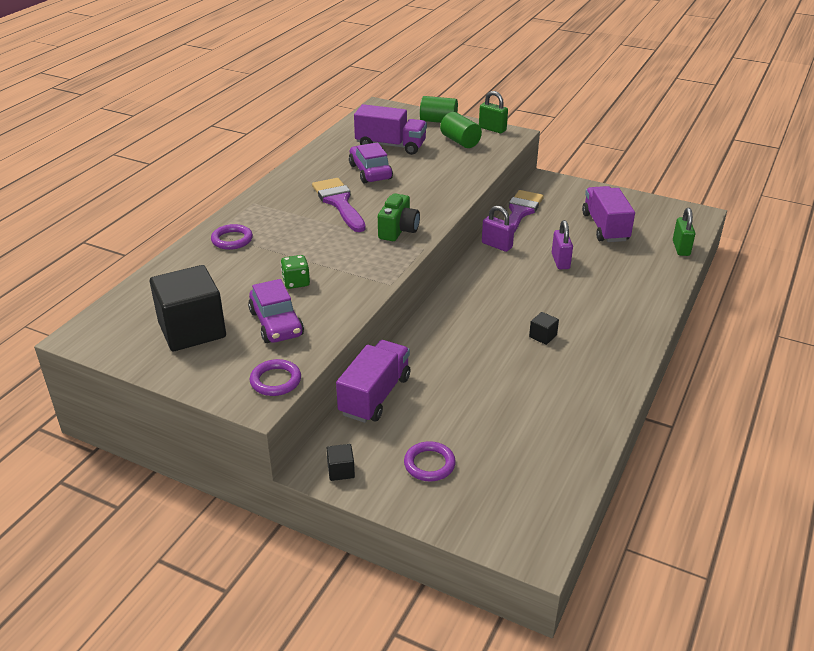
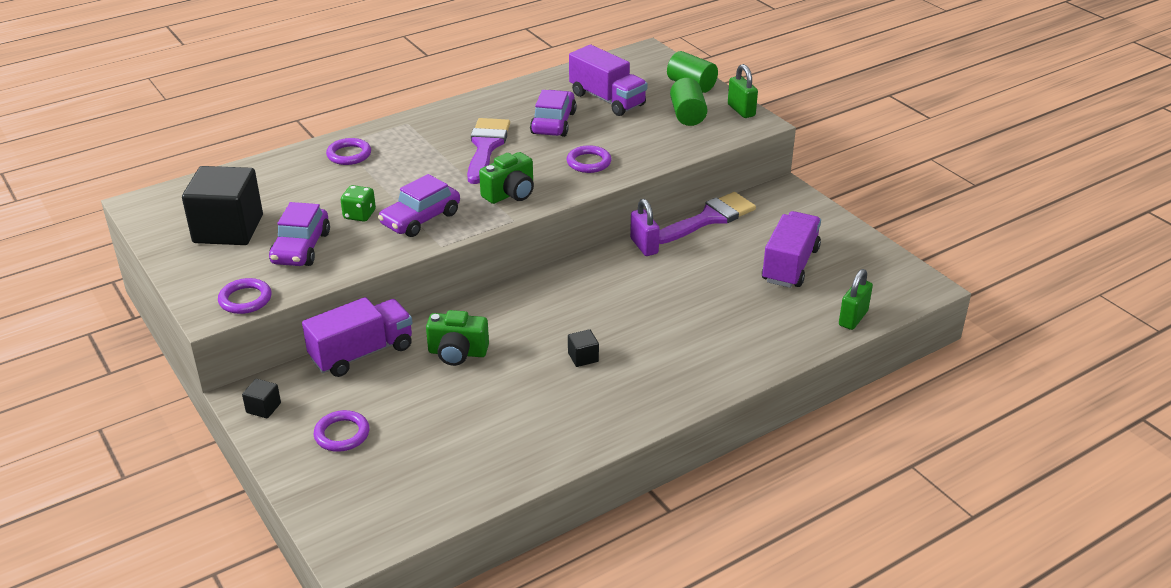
camera: 30 degrees right, 0 degrees up
purple padlock [552,220,573,269] -> none
none -> purple car [378,174,460,237]
none -> green camera [426,310,489,366]
none -> purple ring [567,145,611,173]

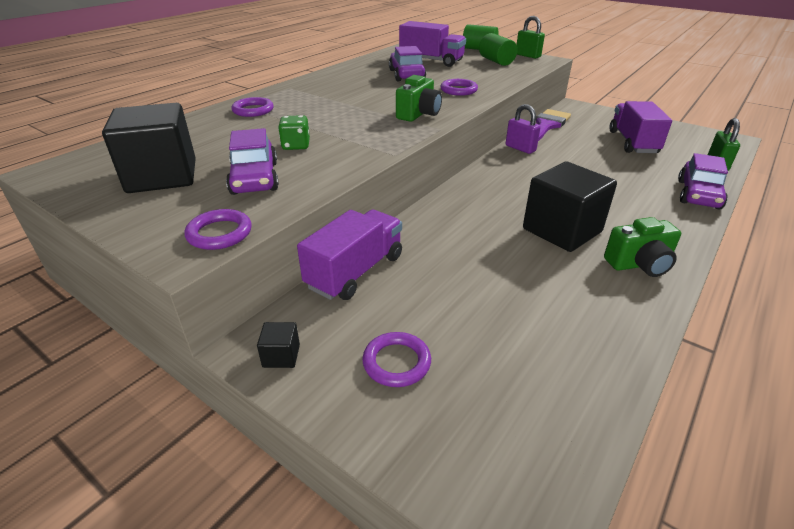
camera: 20 degrees left, 0 degrees up
purple car [378,174,460,237] -> purple car moved to [678,153,728,210]
green camera [426,310,489,366] -> green camera moved to [604,217,681,277]
purple brush [467,118,510,184] -> none
black cube [568,329,599,367] -> black cube [523,162,617,252], size x2.44

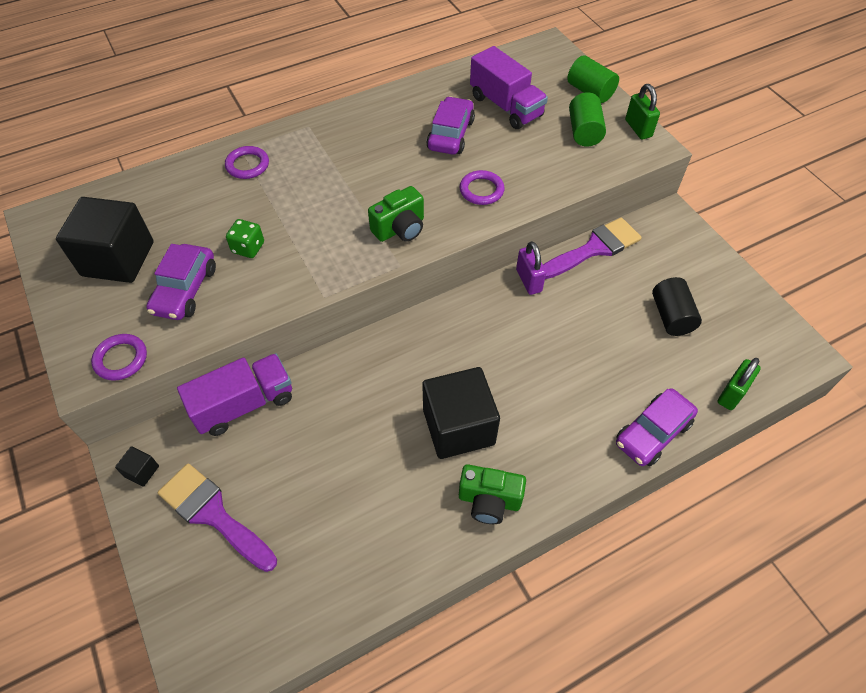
camera: 25 degrees right, 20 degrees up
purple ring [362,332,431,387] -> purple brush [158,463,277,572]
purple truck [609,101,672,153] -> black cylinder [652,277,702,336]

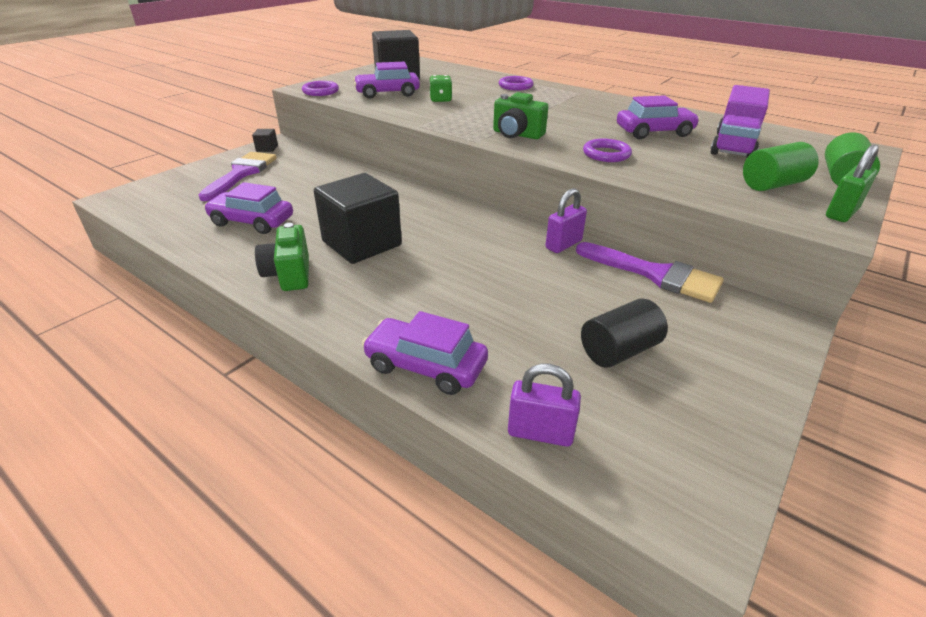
camera: 65 degrees right, 20 degrees down
purple truck [177,353,292,436] -> none
green padlock [717,358,761,410] -> purple padlock [508,364,581,447]
none -> purple car [204,182,293,234]

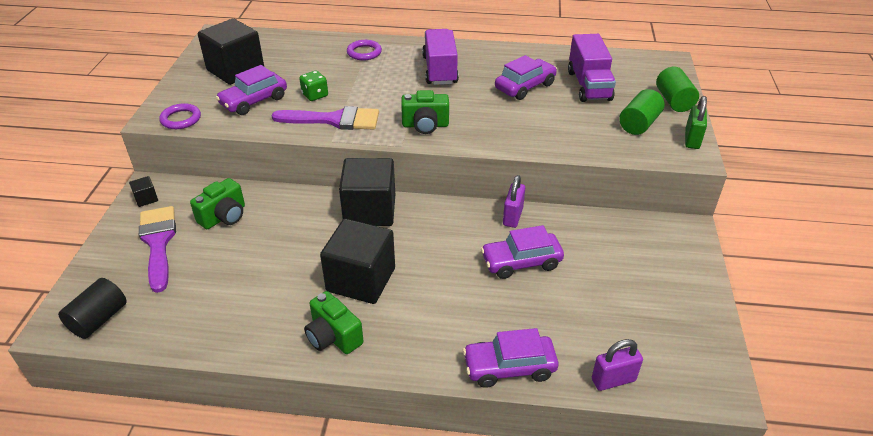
camera: 30 degrees left, 5 degrees up
purple car [204,182,293,234] -> purple car moved to [481,225,564,279]
purple brush [576,242,724,303] -> purple brush moved to [271,106,379,130]
black cylinder [581,298,668,368] -> black cylinder moved to [58,278,126,339]
purple ring [583,139,632,162] -> none
none -> green camera [190,178,245,229]
none -> black cube [339,158,395,226]
none -> purple truck [422,29,459,85]

